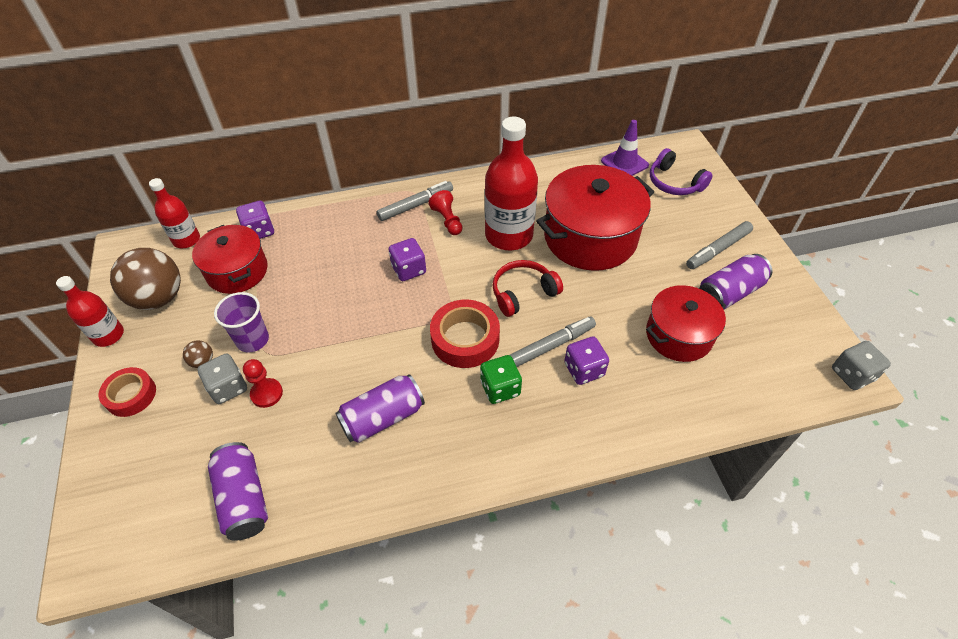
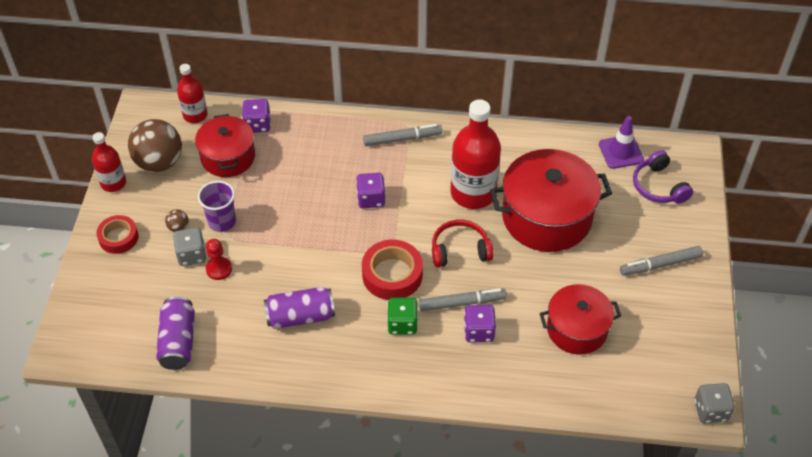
camera: 20 degrees right, 0 degrees up
red pawn [428,190,462,235] -> none
purple can [699,254,772,309] -> none

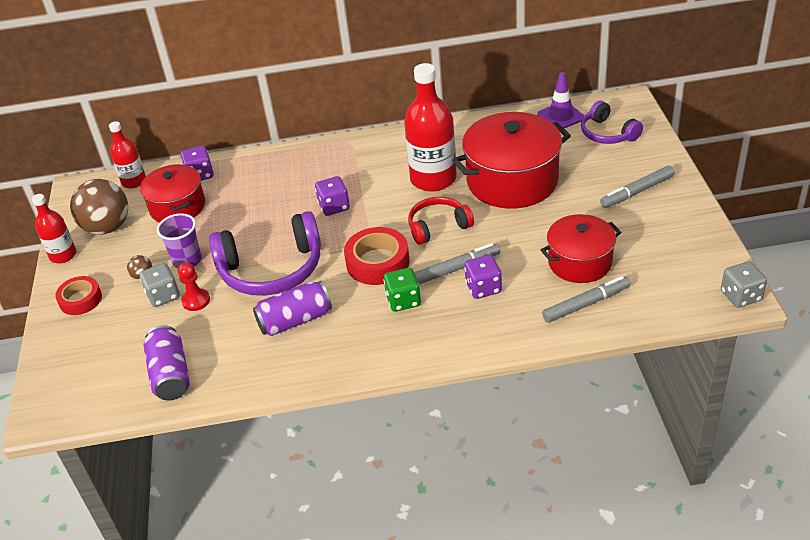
camera: 10 degrees left, 10 degrees down
grey marker [363,124,442,146] -> grey marker moved to [542,276,630,323]
none -> purple headphones [209,211,321,296]

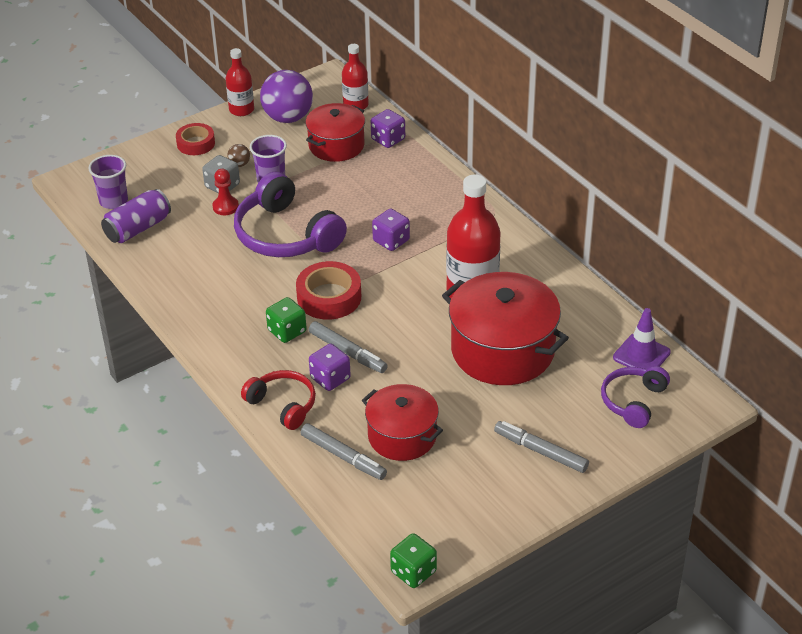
camera: 60 degrees right, 0 degrees up
brown ball [70,179,128,235] -> purple ball [260,70,313,123]
purple can [253,281,332,336] -> none
red headphones [408,197,474,245] -> red headphones moved to [241,370,316,430]
grey dice [721,261,767,308] -> green dice [390,533,437,588]
none -> purple cup [88,155,128,209]

